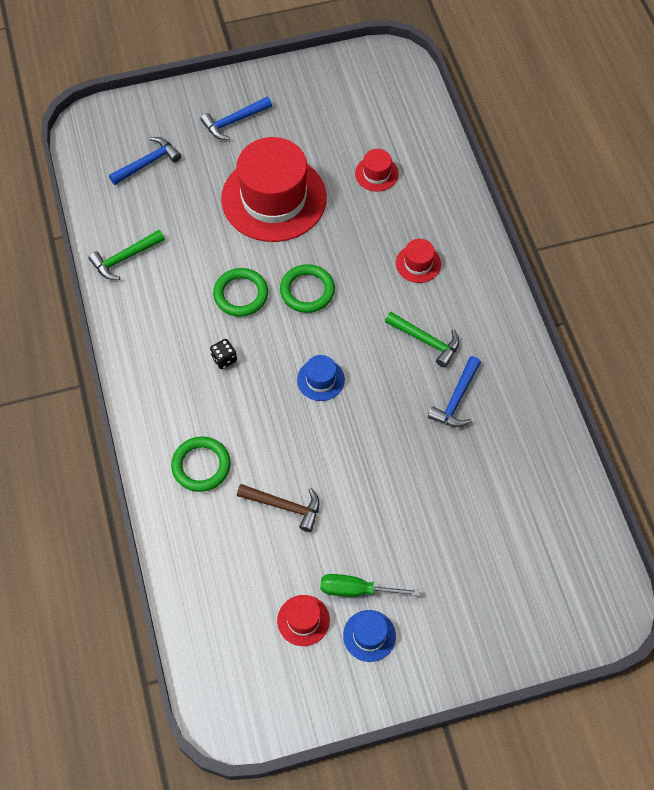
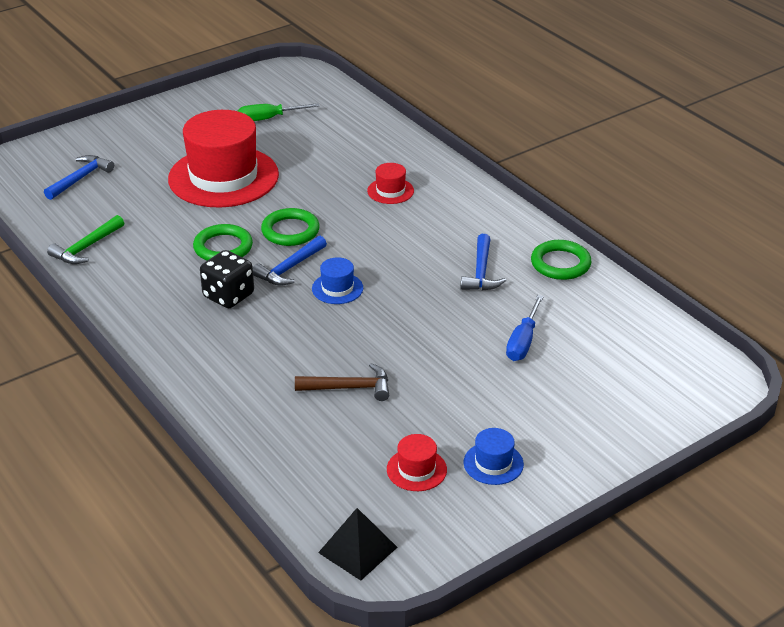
camera: 20 degrees left, 25 degrees down
green ring [171,437,231,492] -> green ring moved to [531,240,592,280]
blue hammer [200,97,272,140] -> blue hammer moved to [253,236,327,286]
black dice [210,339,237,369] -> black dice [200,250,254,308], size x1.78
green screwdriver [320,574,420,597] -> green screwdriver moved to [238,103,320,121]
red hat [355,149,399,192] -> none
green hammer [385,312,460,368] -> none
none -> black pyramid [318,508,398,580]
none -> blue screwdriver [506,295,544,361]

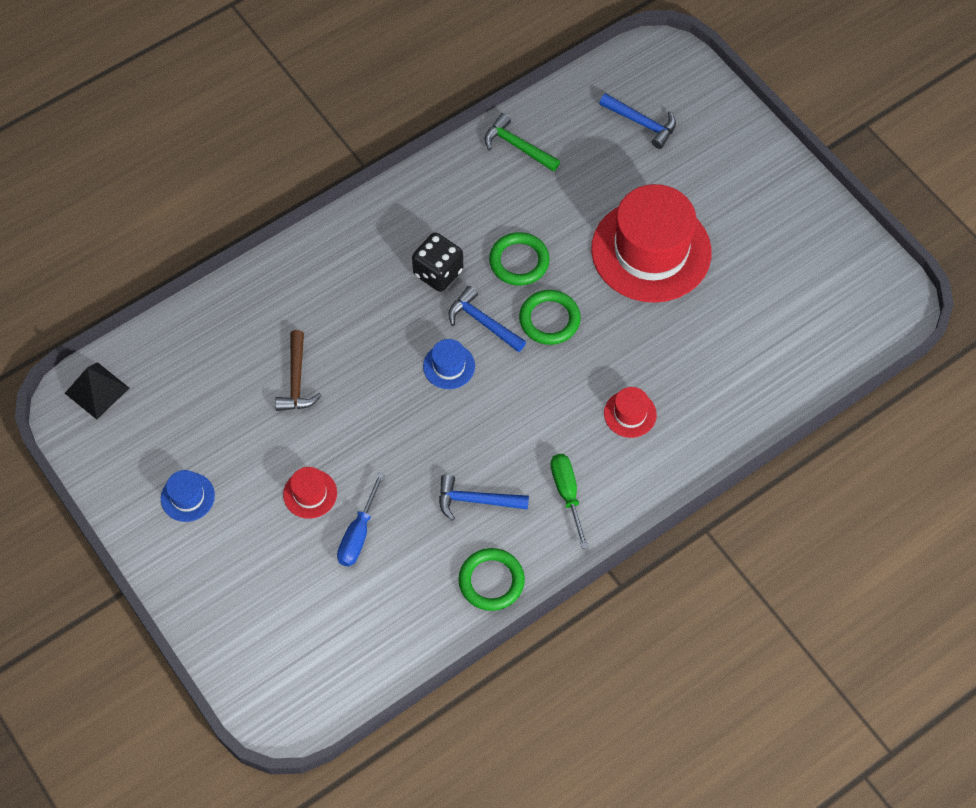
camera: 90 degrees right, 25 degrees up
green screwdriver [238,103,320,121] -> green screwdriver moved to [550,454,589,549]
red hat [387,434,447,491] -> red hat moved to [283,467,337,519]
blue screwdriver [506,295,544,361] -> blue screwdriver turned 90 degrees counterclockwise [337,473,385,566]

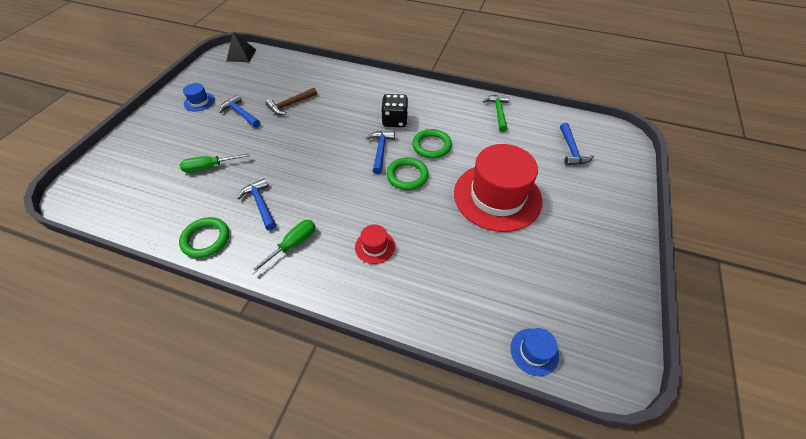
camera: 55 degrees right, 10 degrees down
red hat [283,467,337,519] -> none
blue screwdriver [337,473,385,566] -> green screwdriver [180,153,250,173]
blue hat [423,339,475,389] -> blue hat moved to [510,328,559,376]
none -> blue hammer [219,95,260,128]

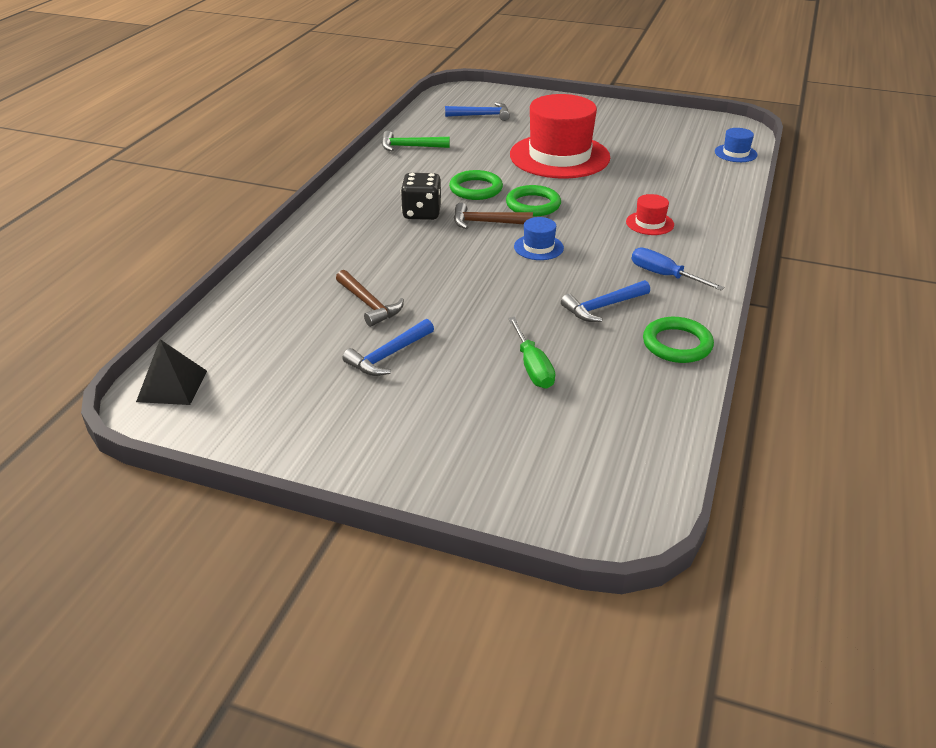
camera: 90 degrees left, 15 degrees down
blue hat [183,83,215,111] -> blue hat moved to [514,217,564,260]
green screwdriver [249,220,316,275] -> blue screwdriver [632,247,724,290]
blue hammer [366,131,395,174] -> brown hammer [454,203,533,229]

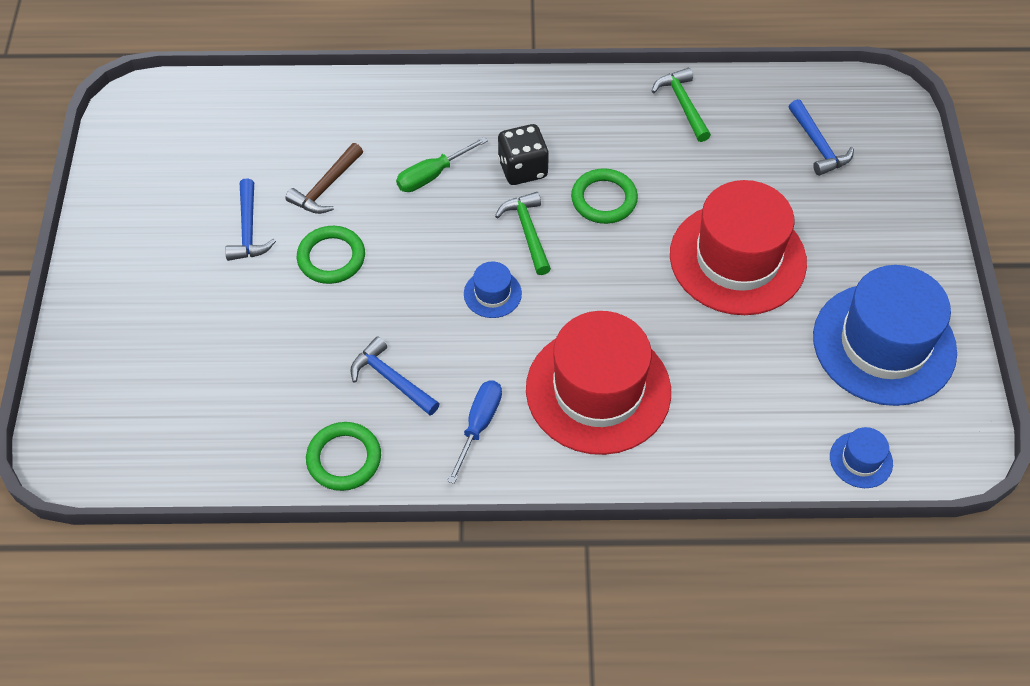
camera: 70 degrees right, 20 degrees up
black pyramid [136,339,207,405] -> none
blue hammer [343,319,434,376] -> blue hammer turned 120 degrees counterclockwise [225,178,276,261]
brown hammer [454,203,533,229] -> green hammer [495,192,551,275]
green ring [506,185,561,216] -> green ring moved to [297,226,365,284]
green screwdriver [508,317,555,389] -> green screwdriver moved to [396,137,488,192]
red hat [626,194,674,235] -> red hat [526,311,671,455], size x2.39
none -> blue hat [813,265,957,406]

